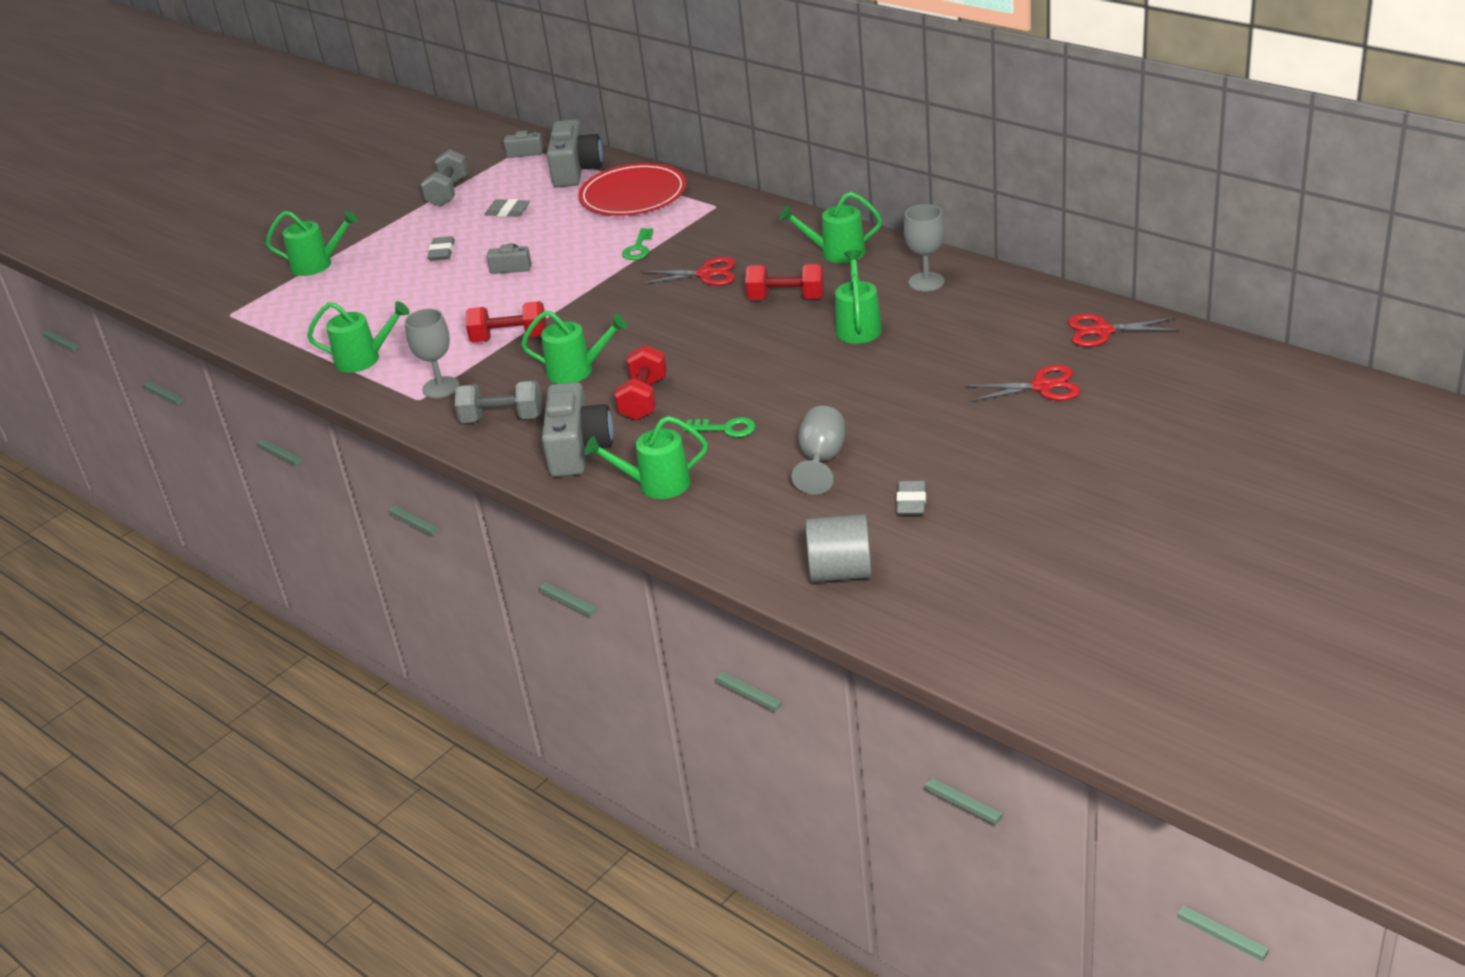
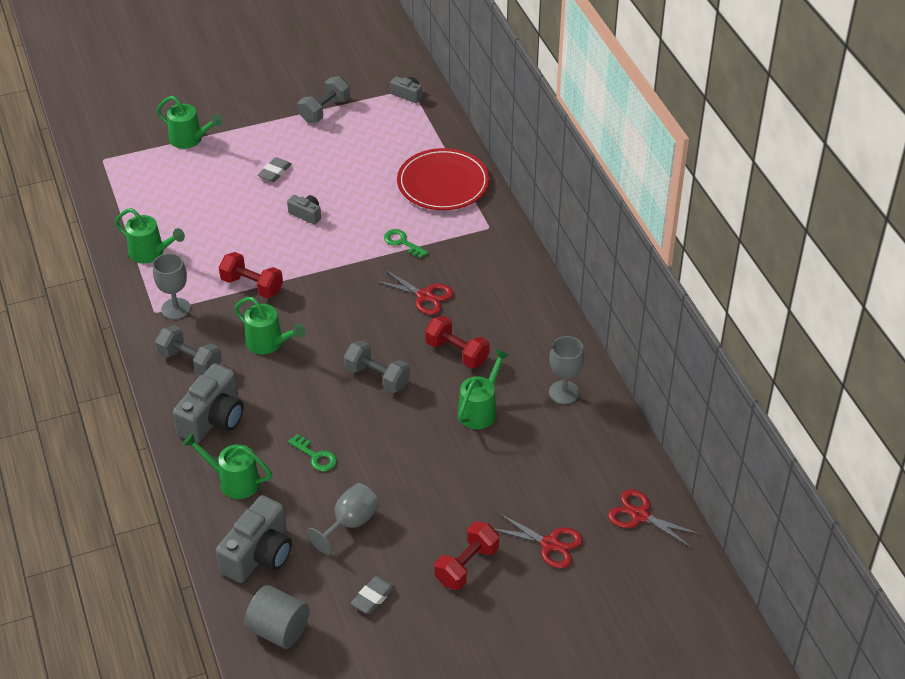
camera: 25 degrees right, 10 degrees up
grey eraser [485,199,530,217] -> none
grey camera [547,119,603,187] -> grey camera moved to [216,495,292,583]
red dumbbell [614,345,667,420] -> red dumbbell moved to [434,521,499,590]
green key [622,228,653,260] -> green key turned 90 degrees clockwise [384,229,428,259]
green watering can [779,192,882,263] -> none
none -> grey dumbbell [344,341,410,393]

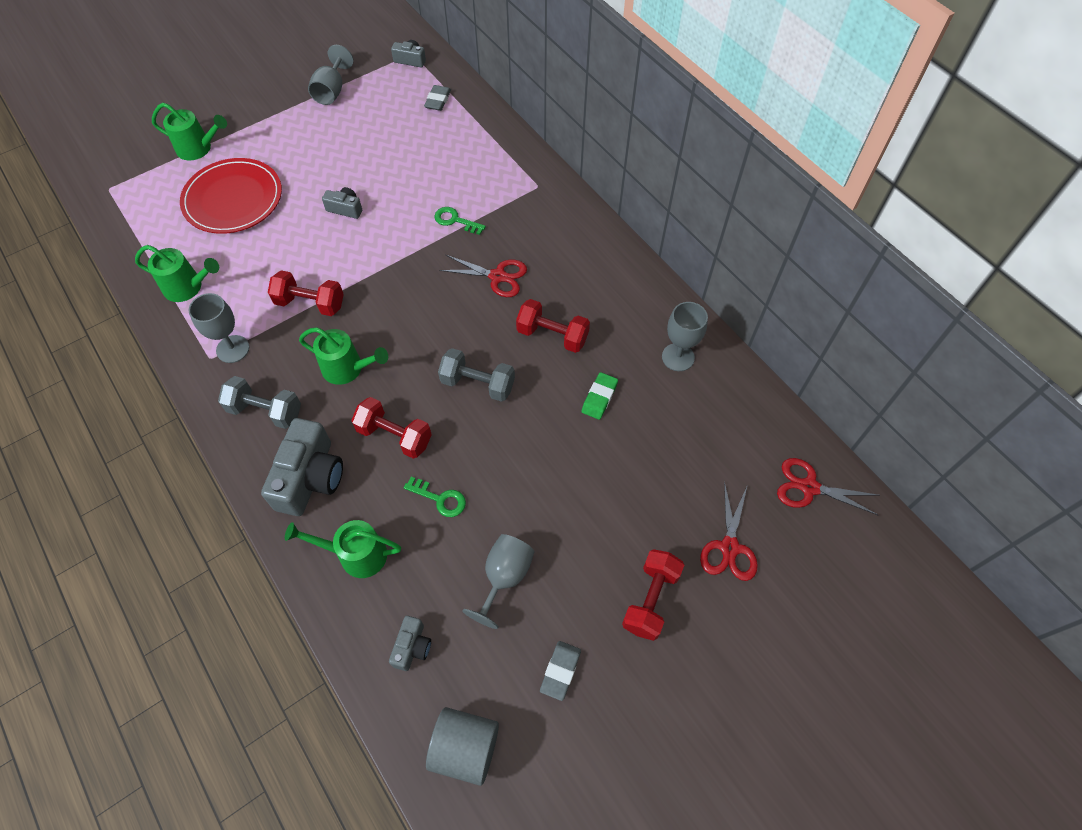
camera: 15 degrees left, 15 degrees up
grey camera [216,495,292,583] -> grey camera [389,616,431,671], size x0.51
grey eraser [258,157,292,182] -> grey eraser moved to [424,85,451,111]
grey dumbbell [298,76,350,123] -> grey goblet [308,45,354,105]
red plate [397,148,490,210] -> red plate moved to [180,158,282,234]
green watering can [458,349,509,429] -> green eraser [581,372,618,420]
red scissors [494,513,583,569] -> red scissors turned 90 degrees clockwise [700,481,758,581]
none -> red dumbbell [351,397,432,459]

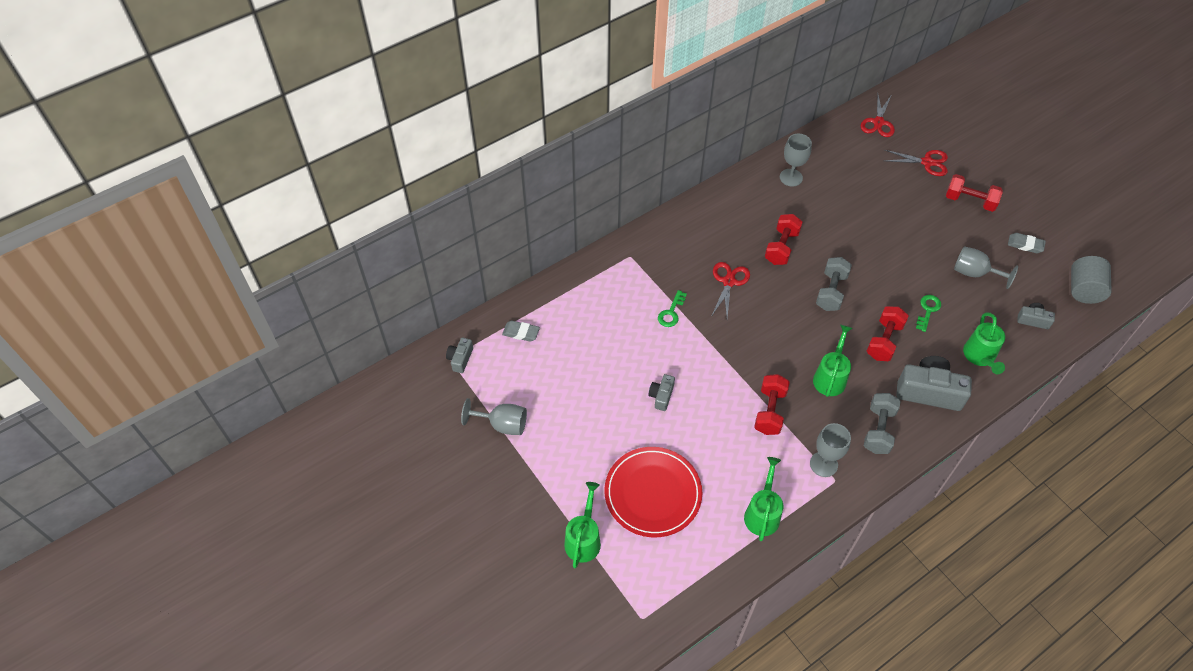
camera: 90 degrees left, 5 degrees down
green eraser [581,372,618,420] -> none

